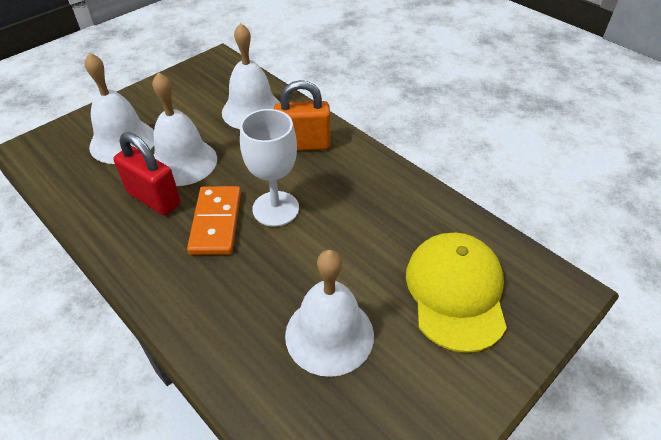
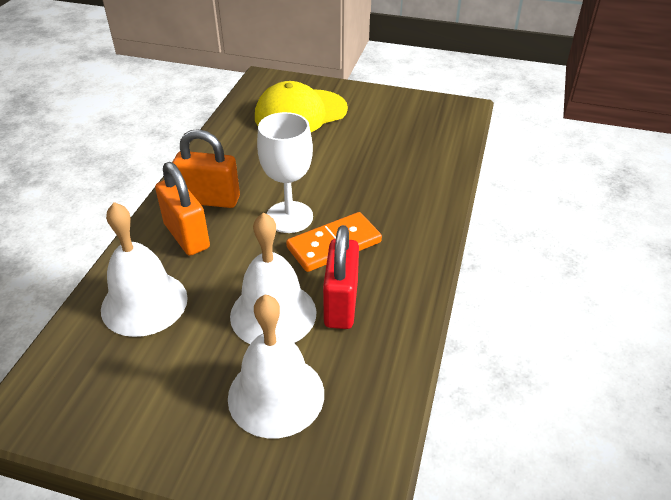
camera: 120 degrees left, 5 degrees down
white bell [285,250,374,377] -> none
none -> orange padlock [172,129,240,208]

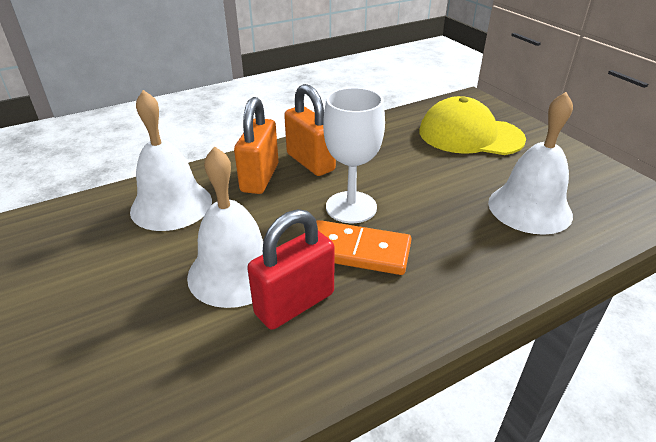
camera: 45 degrees right, 5 degrees down
white bell [228,295,324,438] -> white bell moved to [488,92,573,235]

